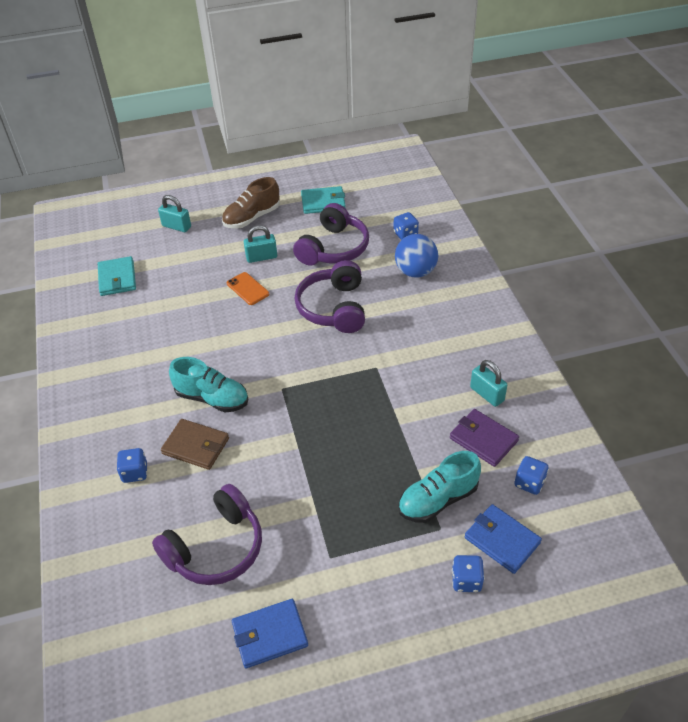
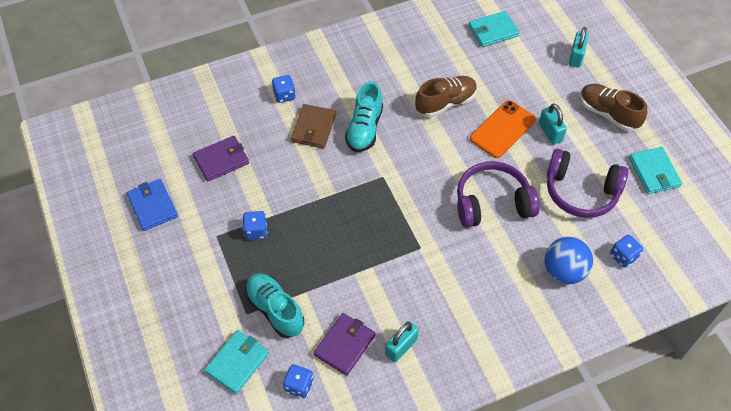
camera: 80 degrees right, 10 degrees up
purple headphones [152,484,262,585] -> purple wallet [193,136,249,182]
orange phone [227,272,269,305] -> orange phone [470,100,536,158], size x1.56
blue dice [452,555,485,592] -> blue dice moved to [243,211,268,240]
blue wallet [465,504,542,574] -> turquoise wallet [204,330,269,394]
none -> brown shoe [415,76,477,117]

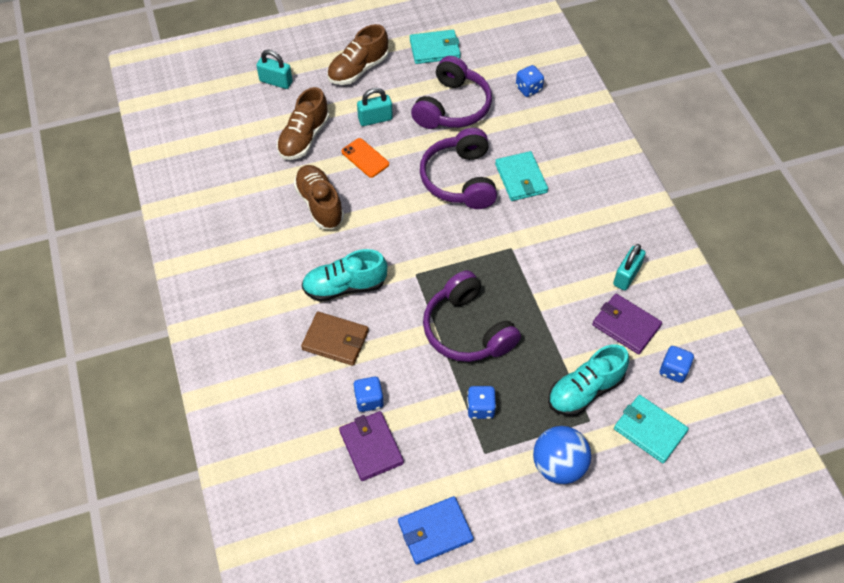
camera: 85 degrees left, 0 degrees up
blue dice [272,75,296,103] -> blue dice moved to [353,377,384,412]
turquoise shoe [345,82,383,152] -> turquoise shoe turned 150 degrees clockwise [302,249,387,302]
turquoise padlock [385,321,419,362] -> turquoise padlock turned 75 degrees clockwise [613,244,646,290]
turquoise wallet [468,11,520,47] -> turquoise wallet moved to [495,151,548,201]
orange phone [470,100,536,158] -> orange phone [341,138,389,178], size x0.64
blue ball [544,237,593,284] -> blue ball moved to [533,426,591,484]
none -> brown shoe [277,87,329,160]
none -> purple headphones [423,270,521,362]

